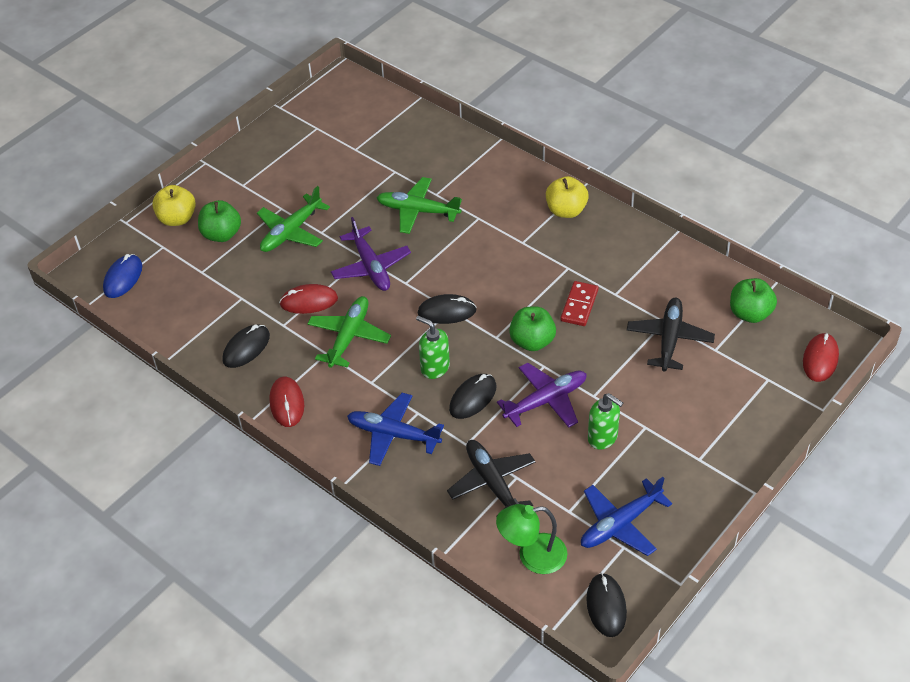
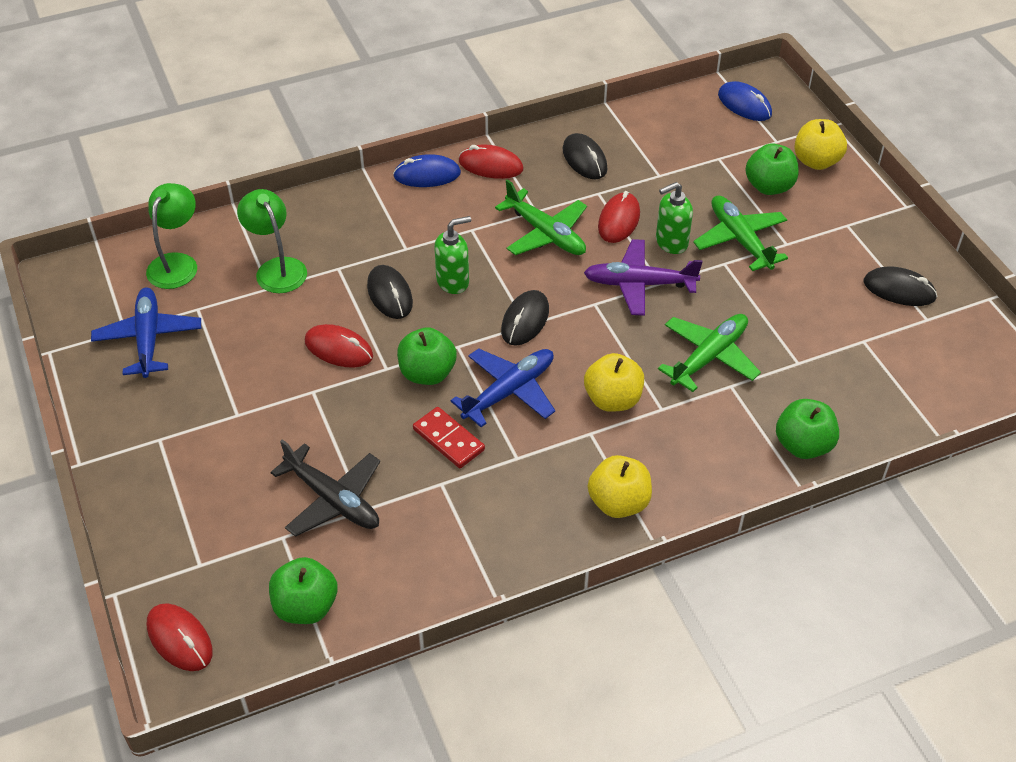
camera: 115 degrees right, 0 degrees up
blue plane [347,393,444,466] -> blue plane moved to [450,348,555,427]
black plane [447,440,535,509] -> green lamp [237,189,307,293]
purple plane [497,363,587,428] -> red mouse [305,324,373,368]
black mouse [586,573,627,637] -> black mouse moved to [864,267,937,306]
green soap dispenser [588,393,623,450] -> green soap dispenser moved to [656,182,693,254]
none -> blue mouse [393,154,461,187]
none -> yellow apple [584,353,644,412]
none -> green apple [776,399,839,459]

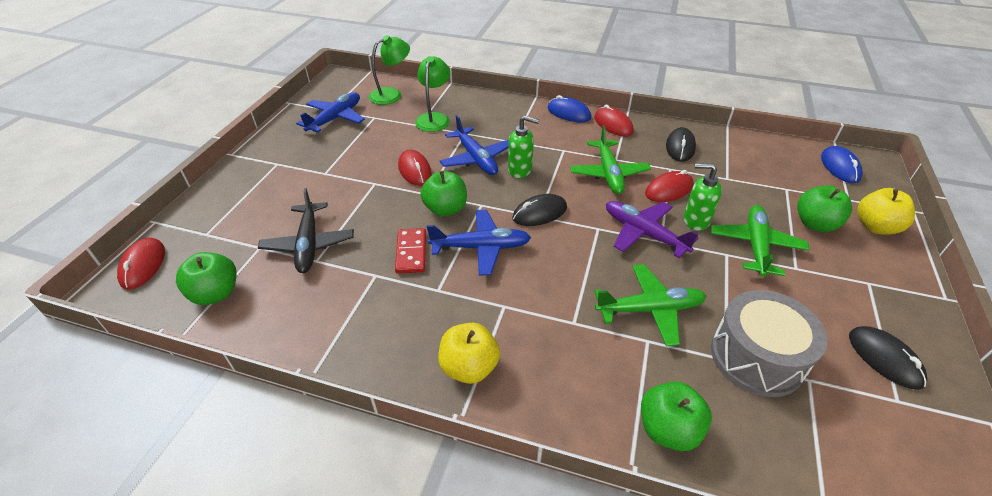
camera: 40 degrees right, 5 degrees down
black mouse [367,265,413,319] -> blue plane [440,115,509,175]
yellow apple [584,353,644,412] -> none
none -> grey drum [711,290,827,397]

